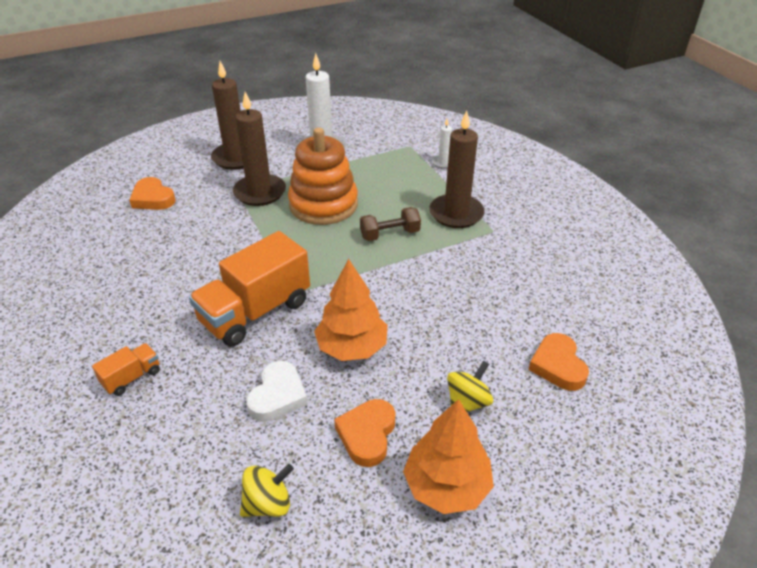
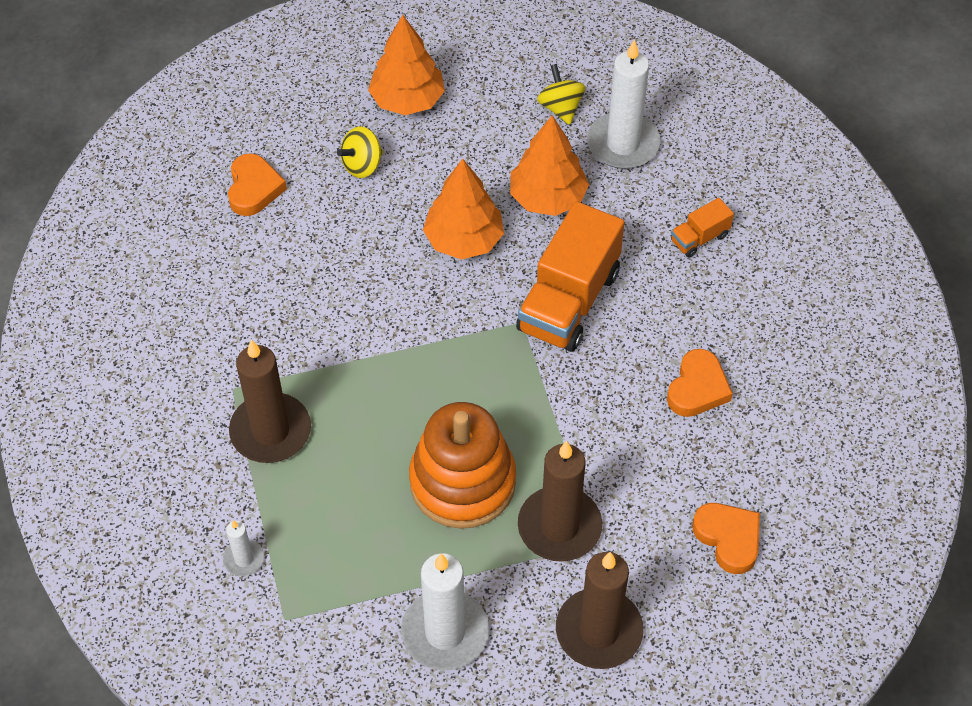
camera: 170 degrees left, 15 degrees up
orange truck [189,231,310,347] -> orange truck turned 150 degrees clockwise [516,201,625,352]
yellow spinning top [240,464,294,517] -> yellow spinning top turned 90 degrees clockwise [537,64,586,125]
white heart [246,361,308,422] -> orange tree [510,116,589,216]
orange heart [334,399,395,467] -> orange heart moved to [667,349,733,417]
brown dumbbell [360,207,421,241] -> none
none -> white candle [587,40,660,169]

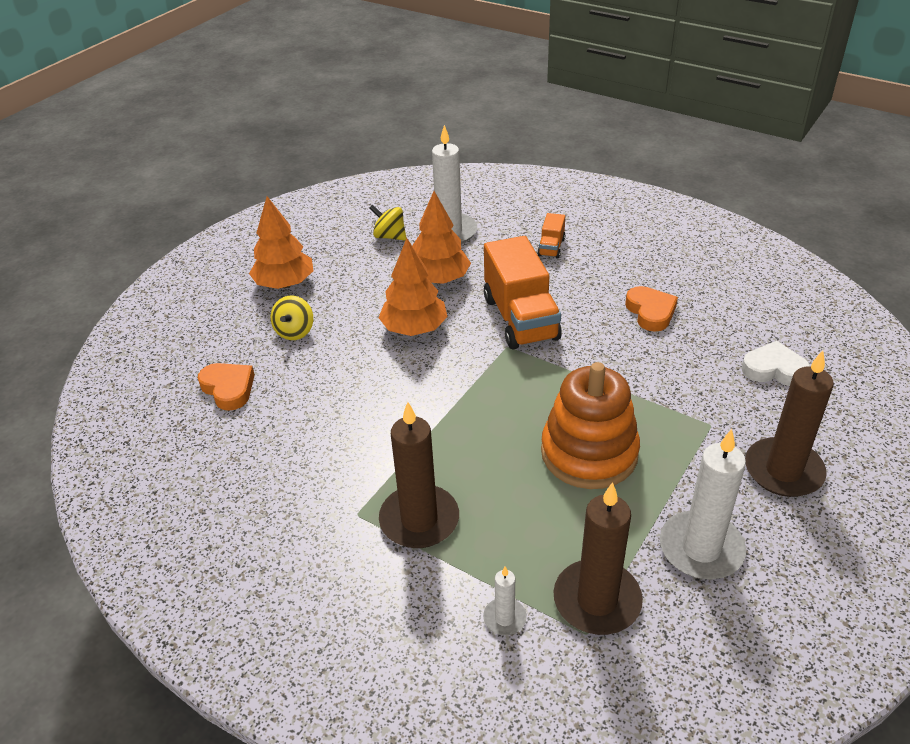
camera: 40 degrees left, 15 degrees down
brown candle [518,441,602,562] -> brown candle moved to [553,482,643,635]
orange heart [692,503,760,574] -> white heart [741,341,811,386]

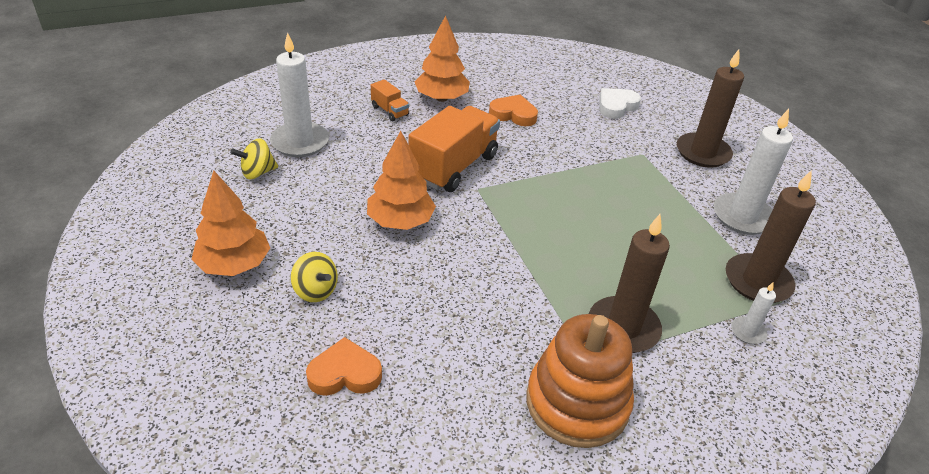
camera: 60 degrees left, 0 degrees up
orange tree [412,191,471,284] -> orange tree moved to [414,15,470,102]
orange truck [484,236,562,349] -> orange truck turned 75 degrees counterclockwise [409,106,500,192]
orange stacking toy [541,362,640,489] -> orange stacking toy moved to [526,314,634,448]

